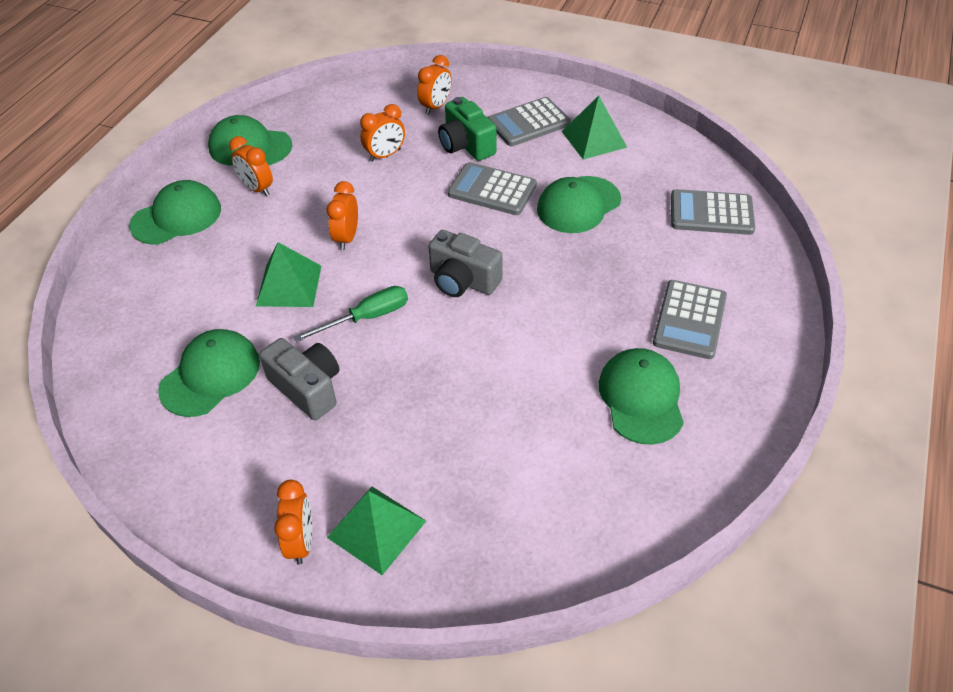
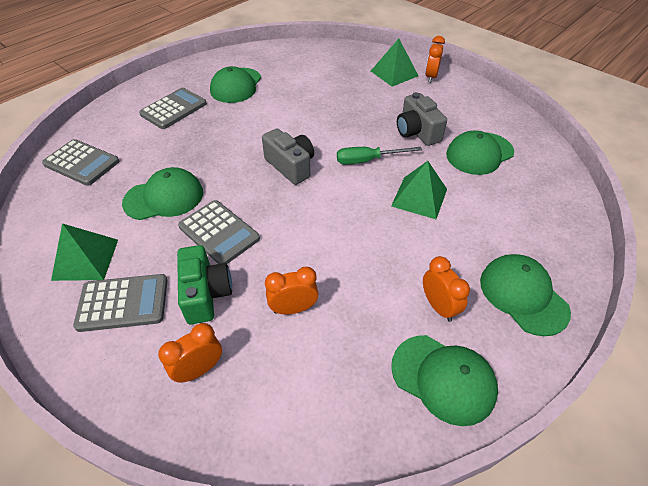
camera: 160 degrees left, 0 degrees up
green cap [129,180,221,244] -> green cap turned 75 degrees clockwise [480,254,571,336]
orange clock [327,181,358,250] -> none

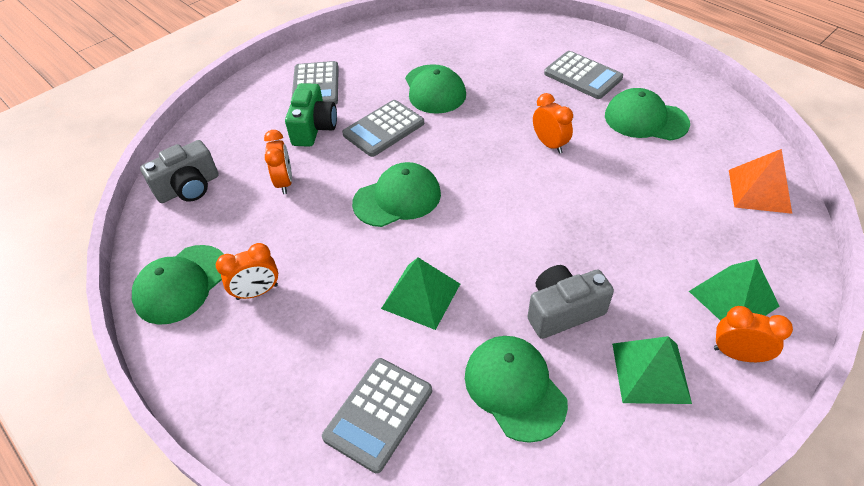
camera: 95 degrees right, 0 degrees up
grey calculator [42,139,119,186] -> grey calculator moved to [322,358,432,473]
green pyramid [51,223,118,281] -> green pyramid moved to [612,336,692,404]
orange clock [158,323,222,383] -> orange clock moved to [533,93,573,154]
green camera [177,245,232,325] -> green camera turned 75 degrees counterclockwise [285,83,337,147]
grey camera [262,128,314,185] -> grey camera moved to [140,140,219,203]
green screwdriver [337,147,422,165] -> none
green cap [480,254,571,336] -> green cap moved to [352,162,441,227]
none -> orange pyramid [729,149,792,214]

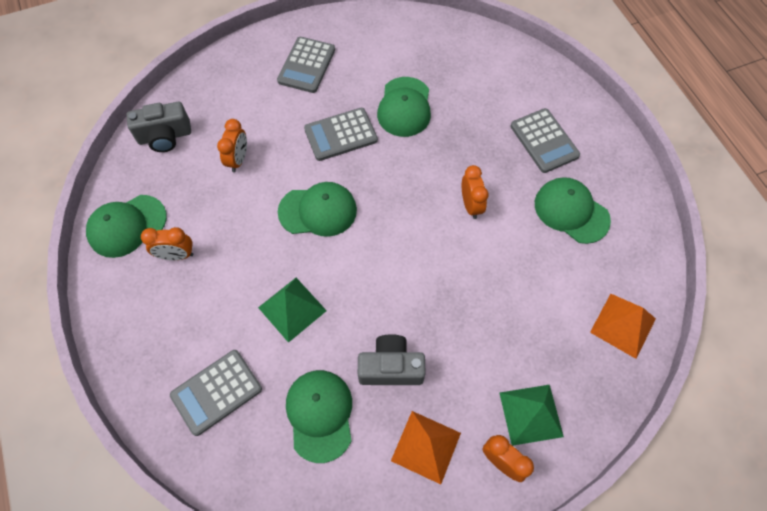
camera: 20 degrees right, 15 degrees up
green camera [285,83,337,147] -> none
green pyramid [612,336,692,404] -> orange pyramid [391,411,461,484]

